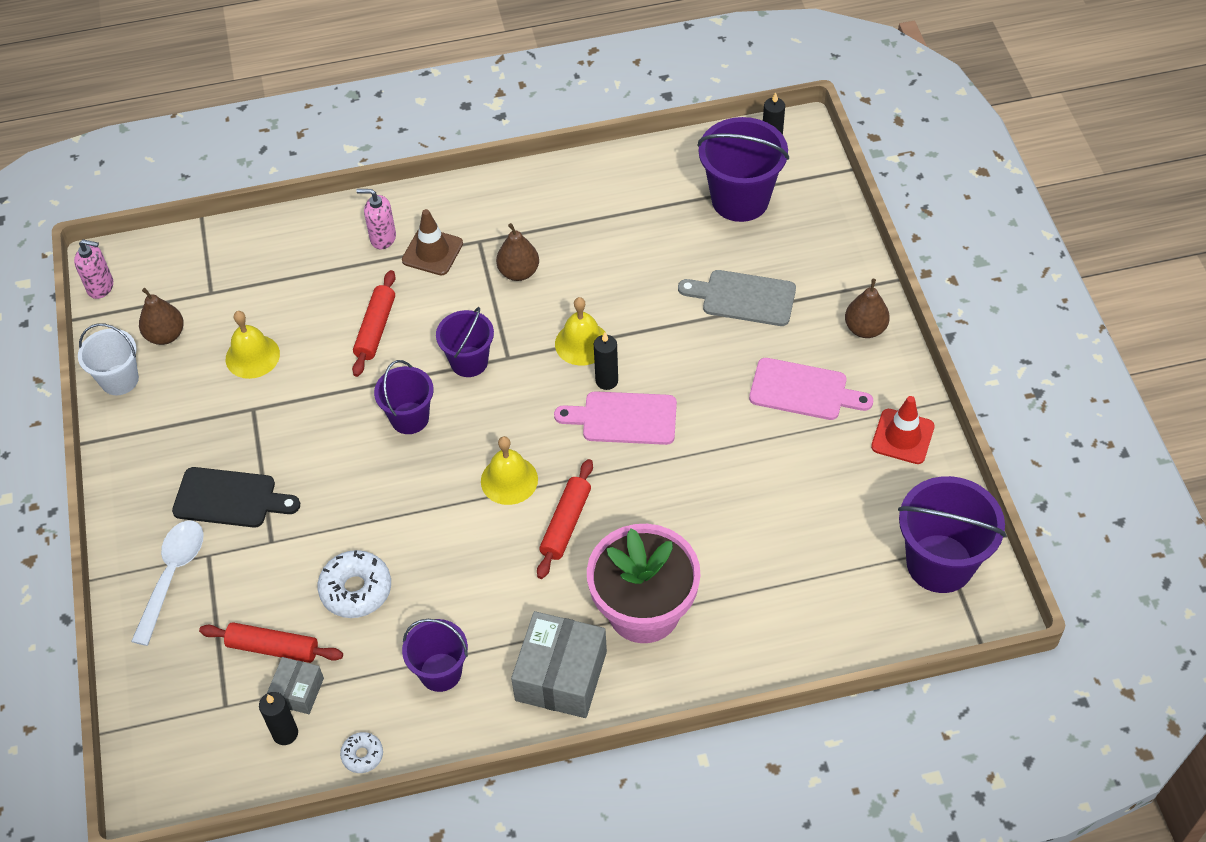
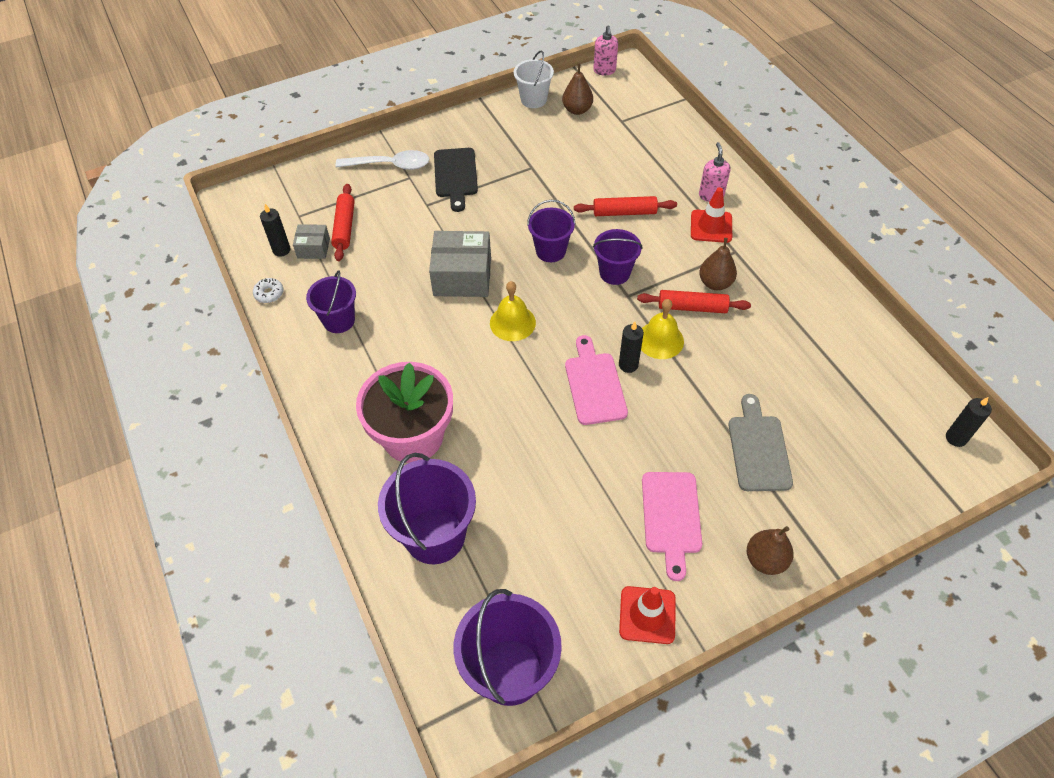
camera: 75 degrees right, 0 degrees up
yellow bell [226,311,280,379] -> none
white donut [318,550,391,618] -> none
brown traffic cone [402,209,463,276] -> red traffic cone [691,187,732,243]
grey box [511,611,607,718] -> grey box moved to [429,231,491,297]
red rolling pin [537,459,593,579] -> red rolling pin moved to [637,290,751,313]
purple bucket [698,117,789,222] -> purple bucket moved to [378,453,476,564]

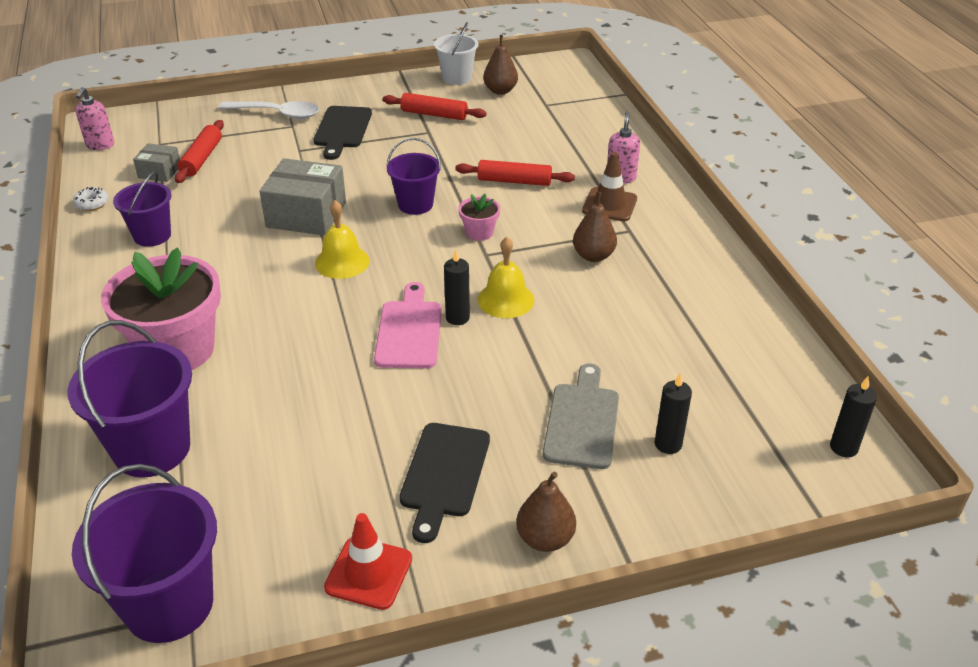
camera: 10 degrees right, 15 degrees down
black candle [260,204,291,257] -> black candle moved to [655,372,692,454]
pink soap dispenser [593,26,618,76] -> pink soap dispenser moved to [75,87,114,150]
purple bucket [593,229,642,285] -> pink flower pot [459,194,500,241]
red rolling pin [637,290,751,313] -> red rolling pin moved to [383,93,487,120]
pink cutting board [642,472,702,581] -> black cutting board [399,423,490,543]
red traffic cone [691,187,732,243] -> brown traffic cone [582,152,637,221]

